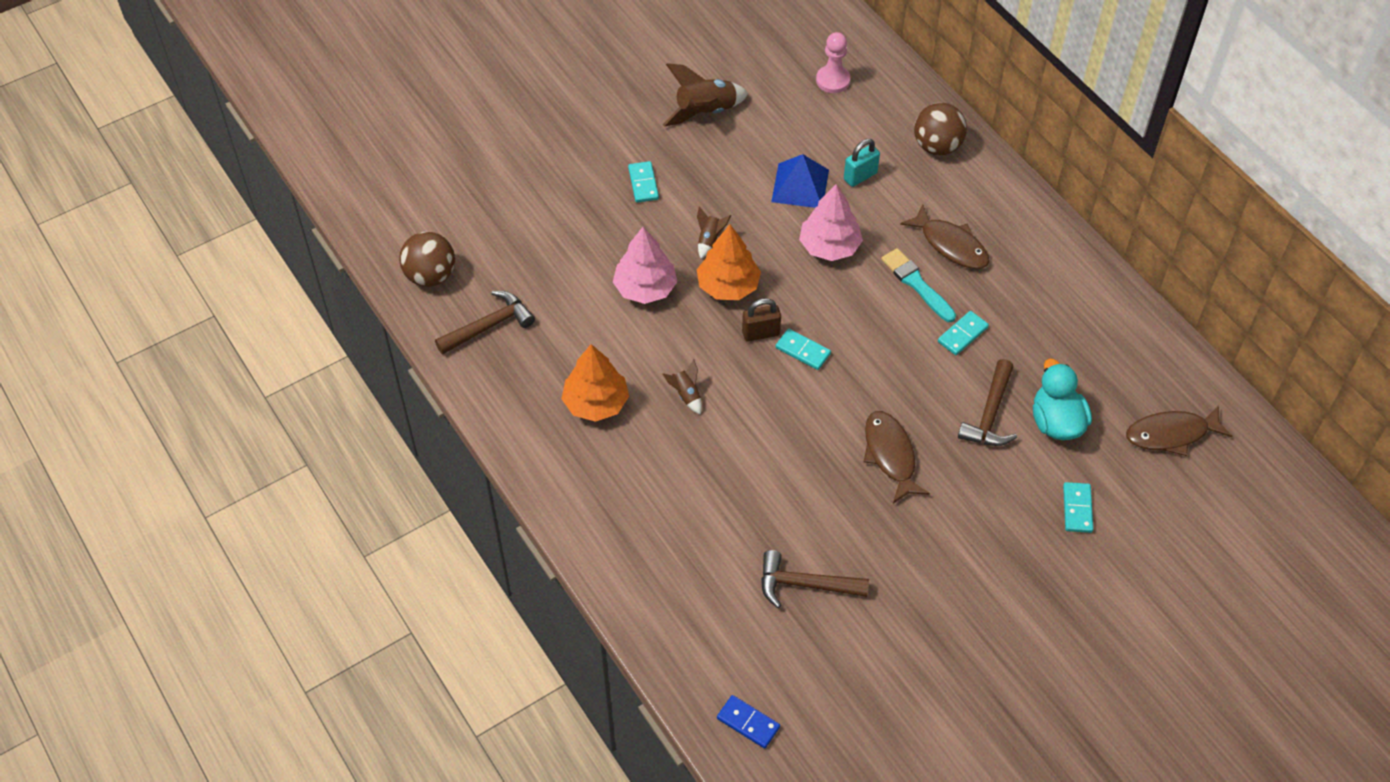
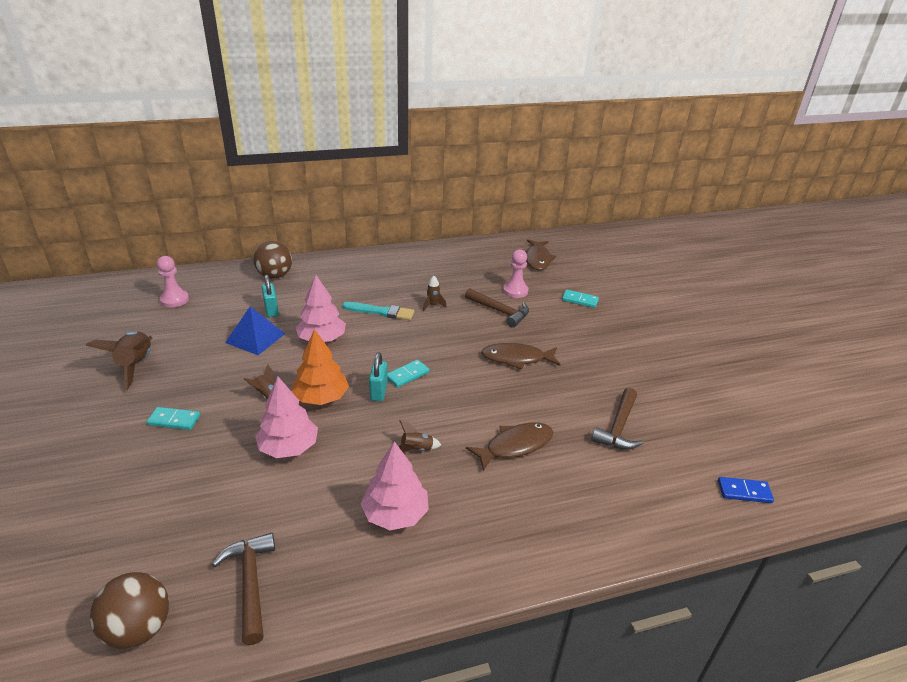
camera: 75 degrees left, 20 degrees down
orange tree [561,344,629,422] -> pink tree [360,441,429,530]
blue domino [717,695,780,749] -> blue domino turned 45 degrees clockwise [718,477,774,503]
brown padlock [742,298,781,342] -> turquoise padlock [369,352,388,401]
turquoise brush [881,248,956,322] -> turquoise brush turned 150 degrees counterclockwise [342,302,414,320]
brown fish [900,205,990,269] -> brown fish moved to [466,423,553,471]
turquoise domino [938,311,989,355] -> brown rocket [423,276,447,311]
turquoise duck [1033,359,1092,440] -> pink pawn [503,249,529,298]

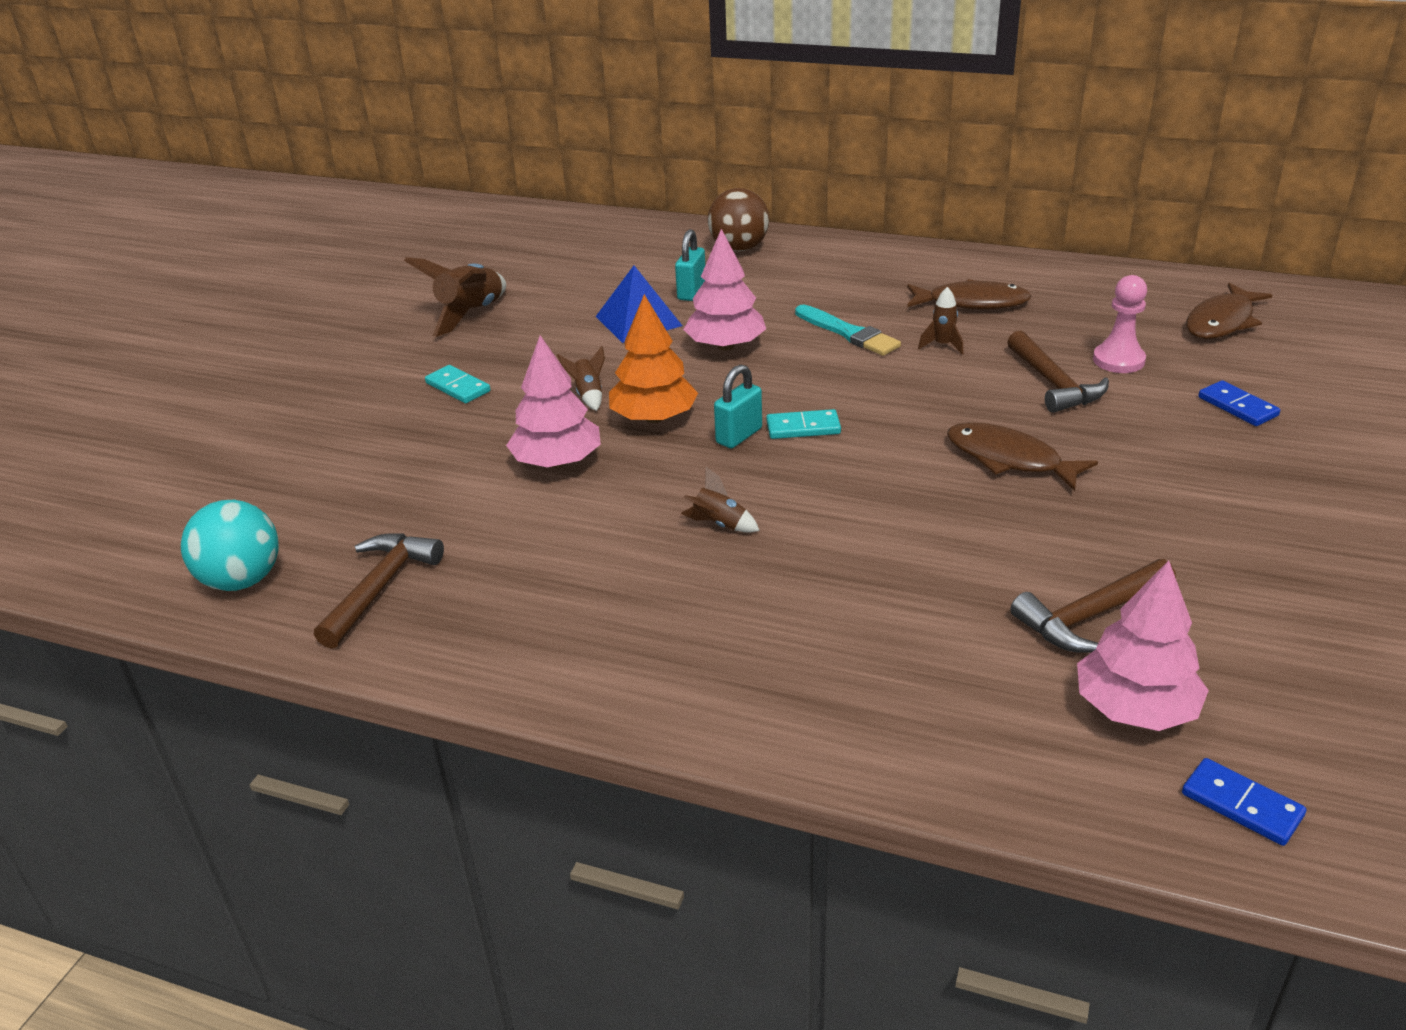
camera: 40 degrees right, 0 degrees up
brown ball [90,572,169,649] -> turquoise ball [181,500,279,591]
pink pawn [157,256,189,307] -> none
pink tree [360,441,429,530] -> pink tree moved to [1077,560,1209,731]
brown fish [466,423,553,471] -> brown fish moved to [907,279,1032,309]
turquoise domino [562,289,599,308] -> blue domino [1198,380,1280,426]

